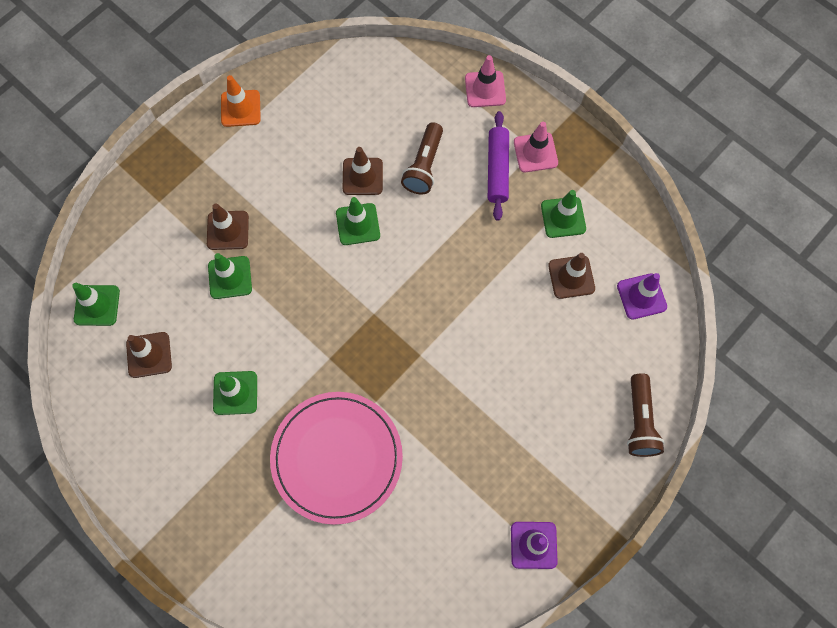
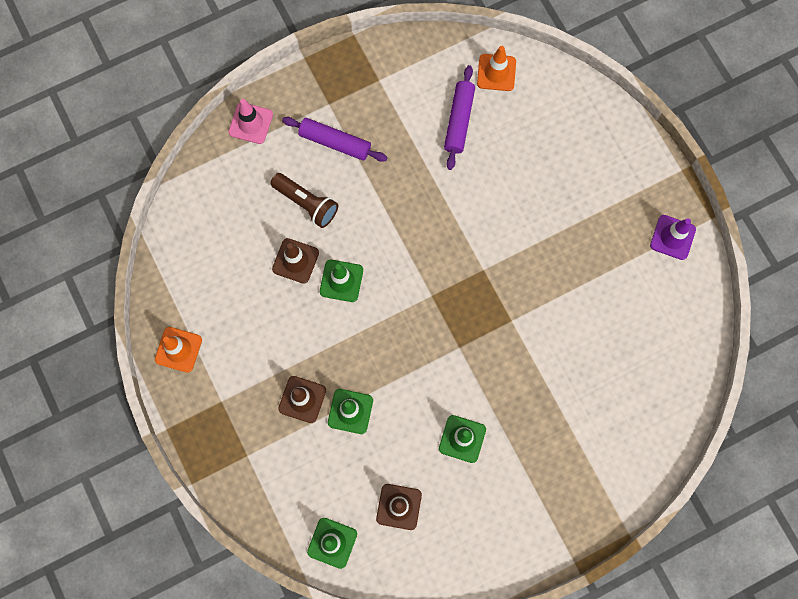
camera: 70 degrees left, 5 degrees up
pink plate [270,392,403,525] -> none
pink traffic cone [514,122,558,172] -> none
green traffic cone [541,190,586,238] -> none
brown traffic cone [548,253,595,299] -> purple rolling pin [444,65,475,170]
purple traffic cone [617,273,667,320] -> orange traffic cone [477,46,516,91]
brown flashlight [627,373,665,457] -> none

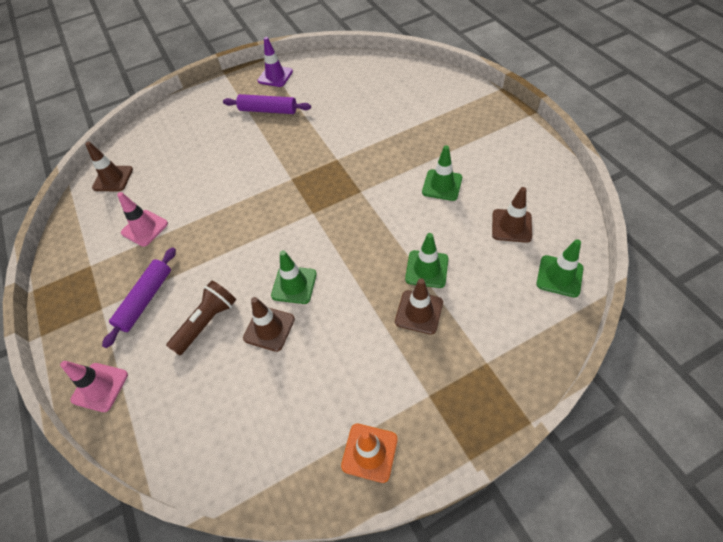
camera: 85 degrees left, 20 degrees down
purple rolling pin [444,65,475,170] -> purple rolling pin moved to [223,94,311,114]
orange traffic cone [477,46,516,91] -> brown traffic cone [85,142,133,192]
none -> pink traffic cone [117,192,168,247]

